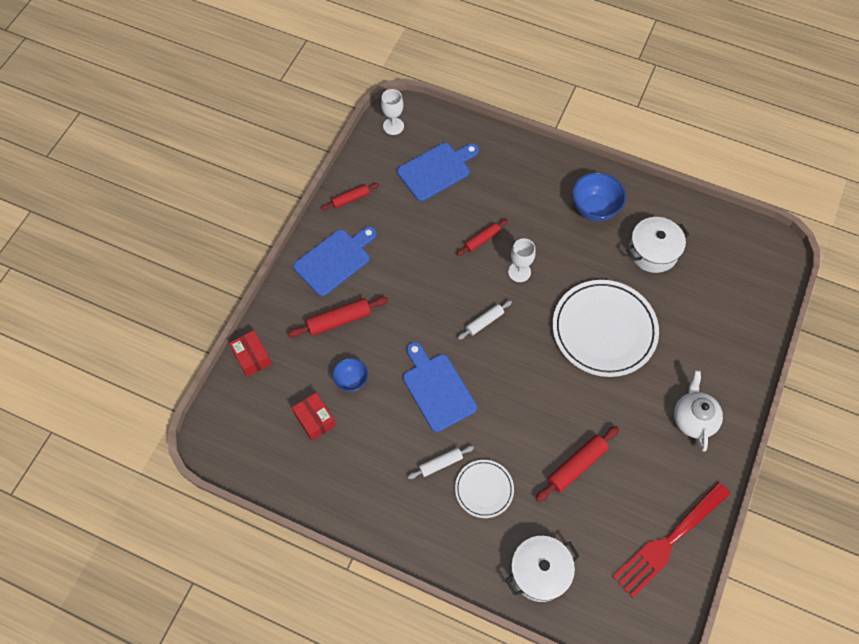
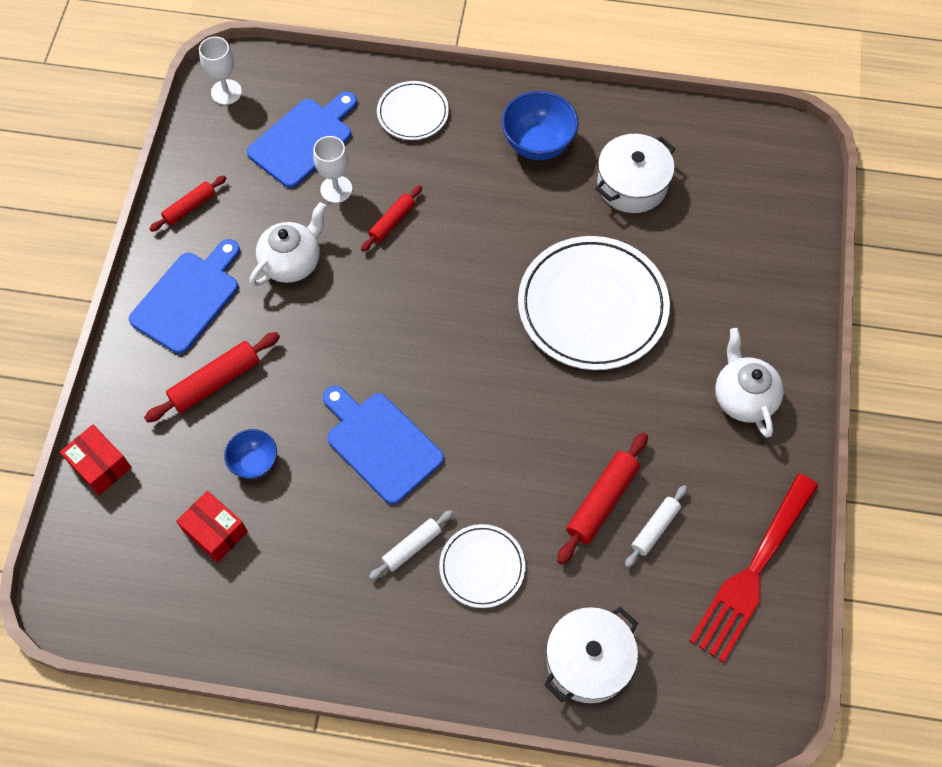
camera: 15 degrees left, 0 degrees up
white rolling pin [458,300,512,340] -> white rolling pin moved to [625,485,687,568]
white goblet [508,238,536,282] -> white goblet moved to [313,136,352,203]
none -> white teapot [249,202,326,287]
none -> white plate [377,81,449,140]

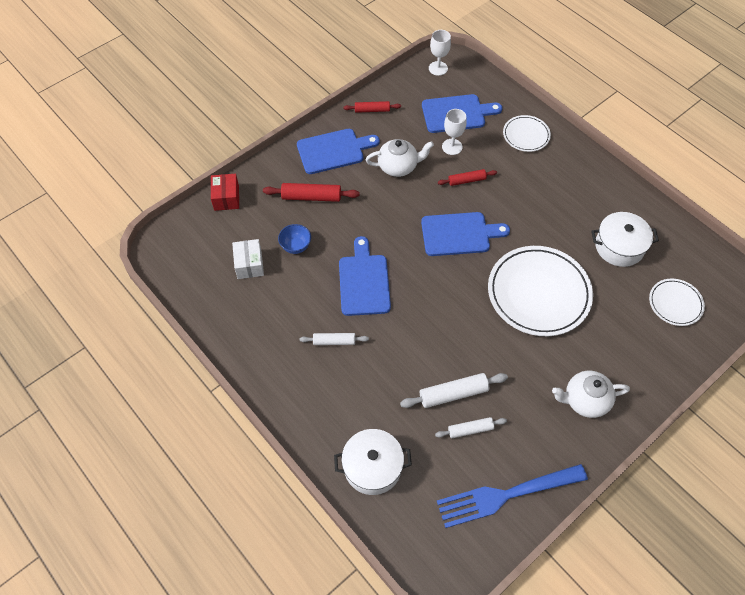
camera: 40 degrees right, 5 degrees down
red box [176,491,248,563] -> white box [232,239,264,279]
white plate [439,524,525,608] -> white plate moved to [649,279,705,326]
blue bowl [502,91,579,160] -> none
red rolling pin [557,433,648,564] -> white rolling pin [400,373,508,408]
red fork [689,474,819,663] -> blue fork [437,464,588,528]
white teapot [715,328,784,438] -> white teapot turned 120 degrees counterclockwise [552,371,630,418]
none -> blue cutting board [421,212,510,256]

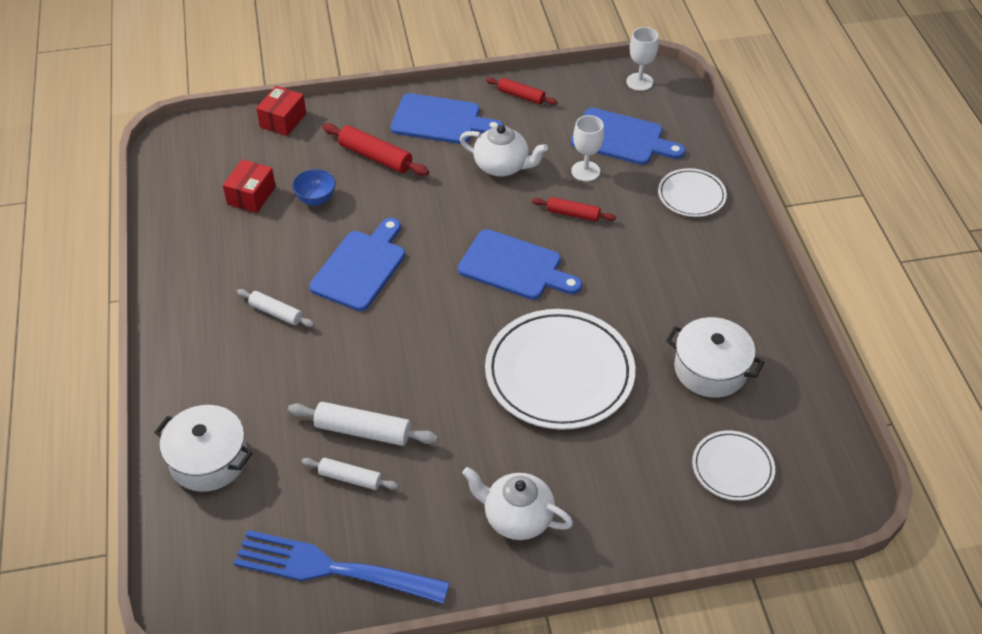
camera: 30 degrees right, 10 degrees down
white box [232,239,264,279] -> red box [223,159,276,213]

